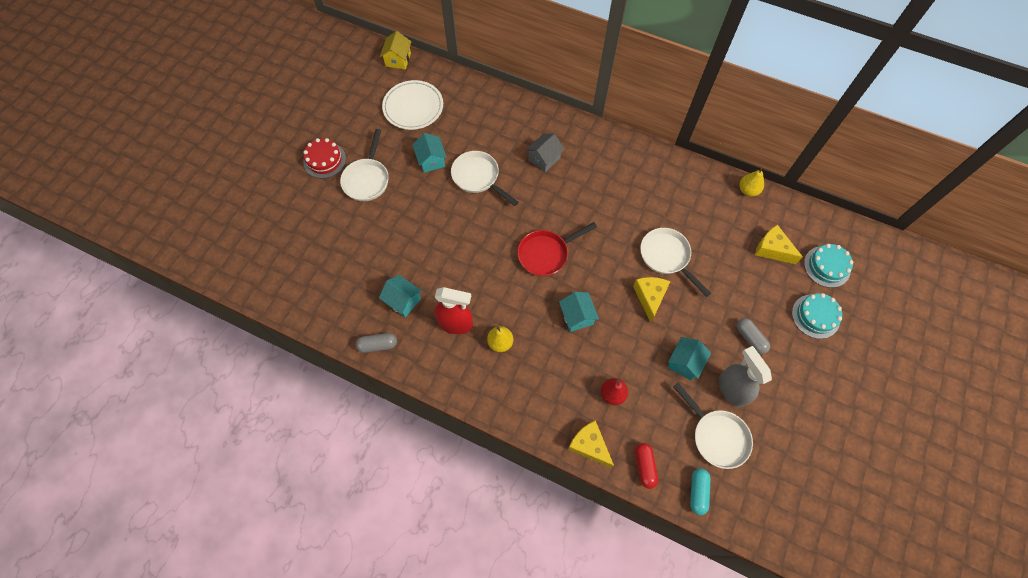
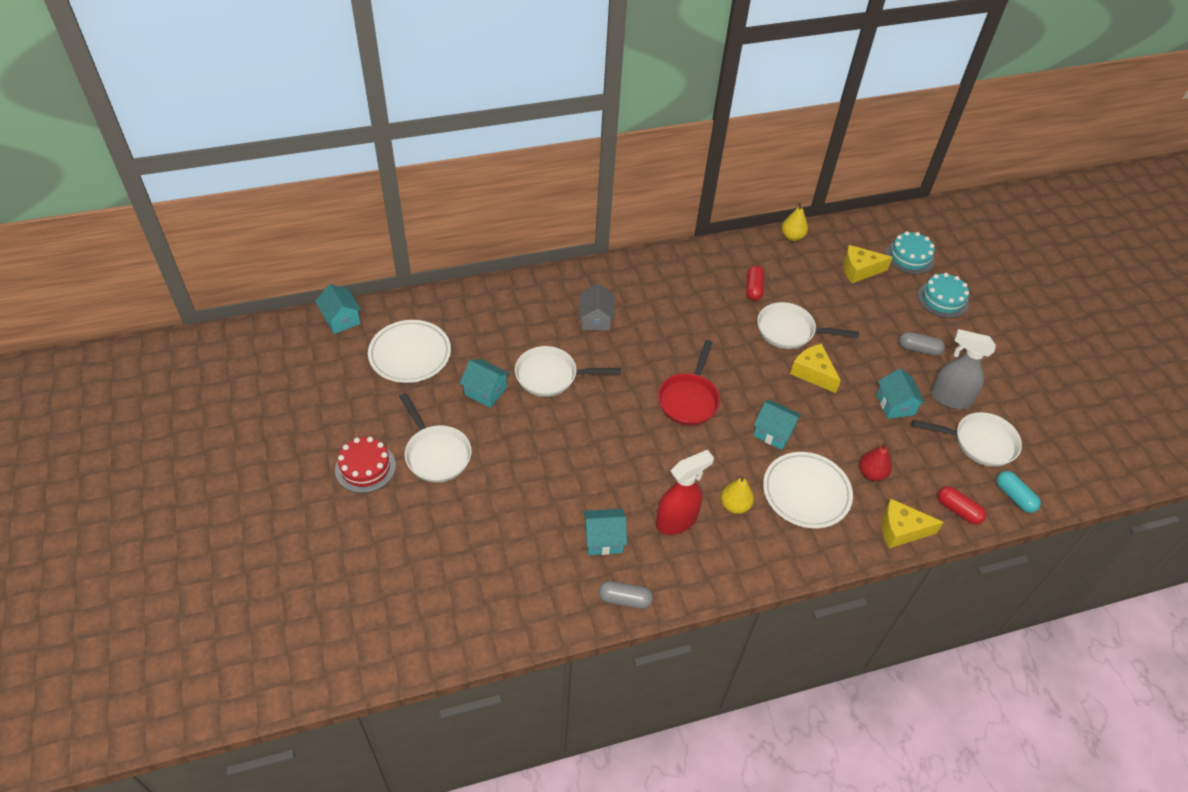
camera: 45 degrees left, 15 degrees down
grey capsule [356,333,397,353] -> grey capsule turned 60 degrees clockwise [598,581,653,609]
yellow house [380,31,411,69] -> turquoise house [315,284,362,334]
none -> red capsule [746,265,764,301]
none -> white plate [763,452,853,528]

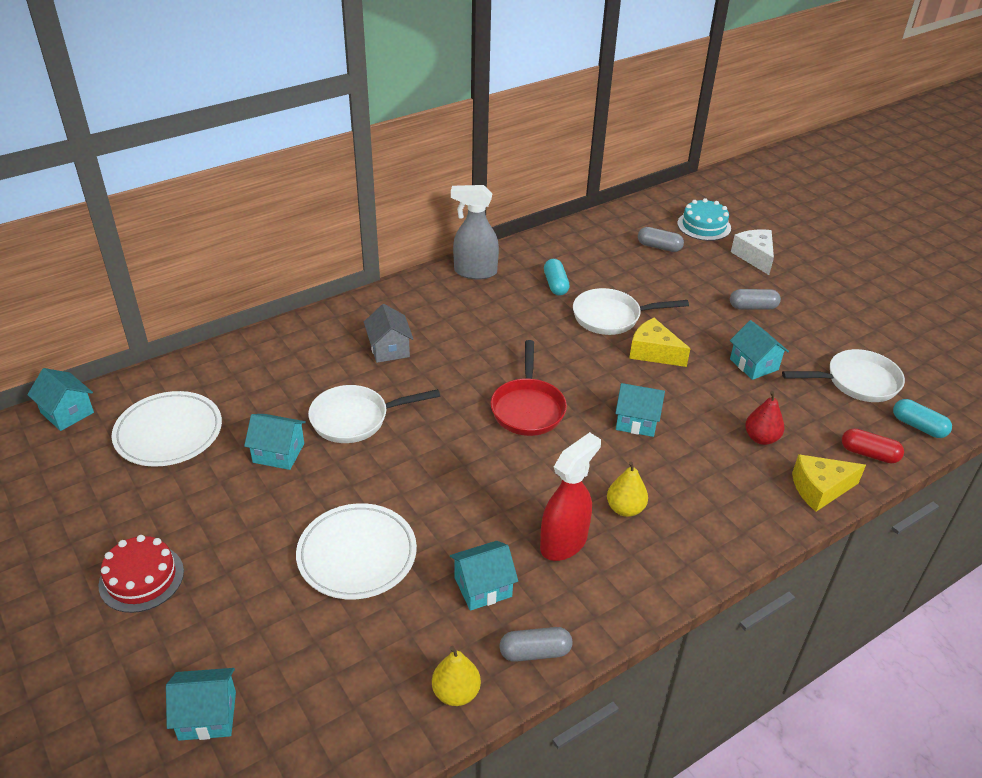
camera: 15 degrees left, 10 degrees down
white pan [399,393,472,483] -> none
red capsule [746,265,764,301] -> turquoise capsule [544,259,570,296]
white plate [763,452,853,528] -> white plate moved to [296,503,417,599]
yellow pear [782,202,808,241] -> yellow pear moved to [432,646,481,706]
yellow cheese [843,245,893,283] -> grey capsule [638,227,684,252]
turquoise cake [918,273,969,318] -> white cheese [731,229,774,275]
grey spray bottle [931,329,996,409] -> grey spray bottle moved to [451,185,499,280]
none -> turquoise house [166,668,236,741]

